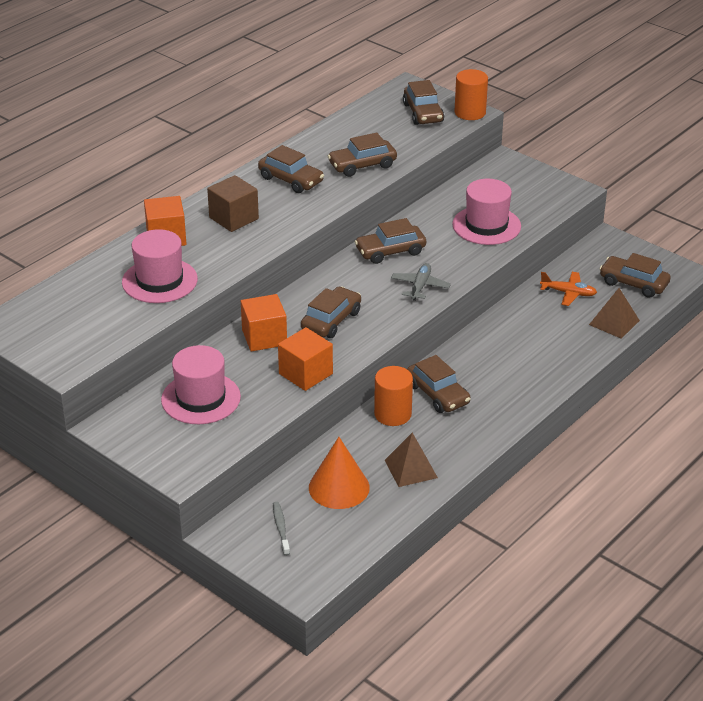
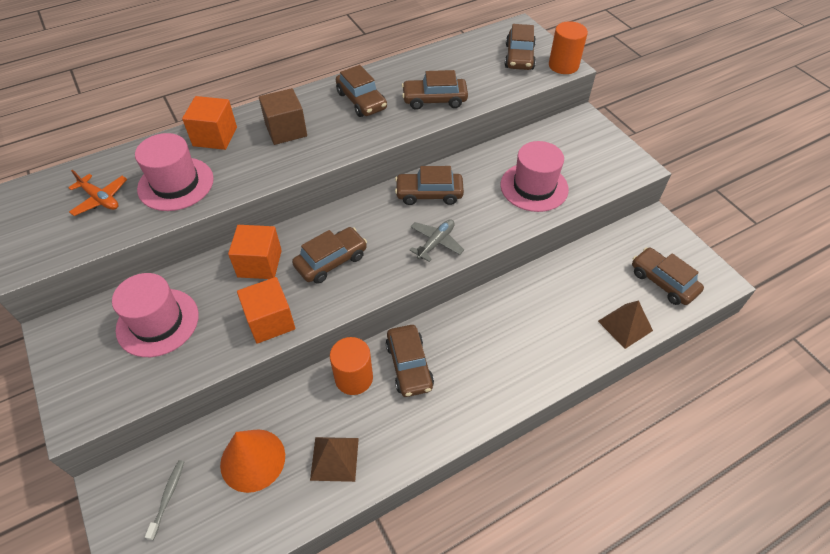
camera: 20 degrees right, 15 degrees up
orange plane [540,272,597,306] -> orange plane moved to [68,170,127,216]

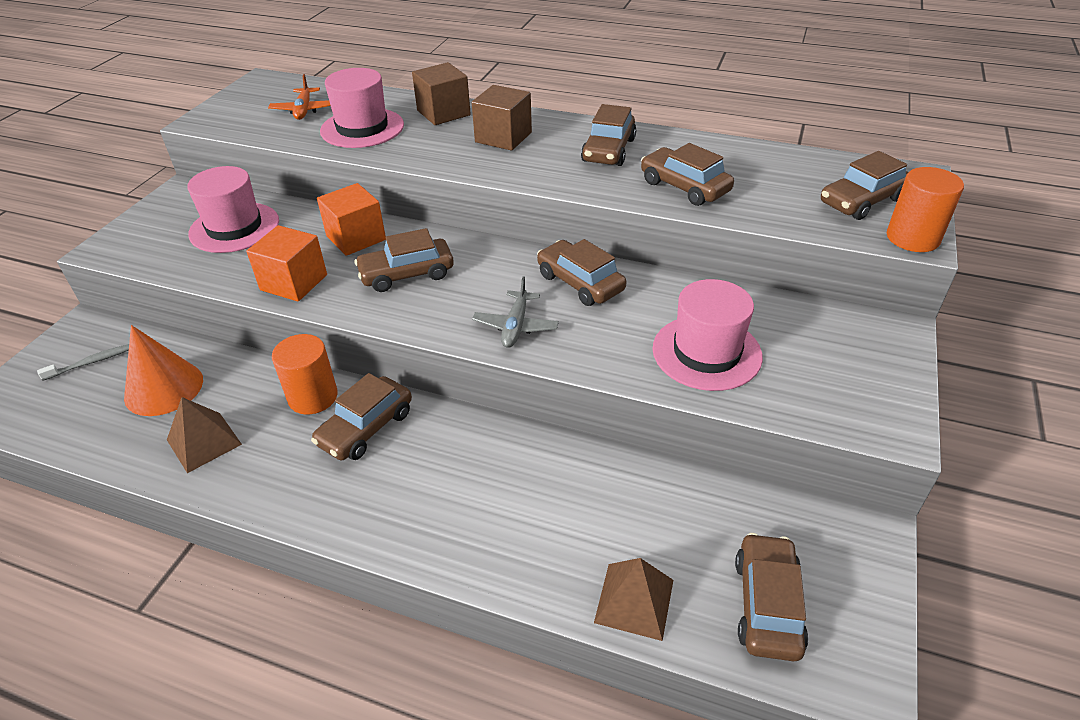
camera: 50 degrees right, 10 degrees down
orange cube [182,96,237,150] -> brown cube [412,62,471,125]
brown car [292,227,367,284] -> brown car turned 150 degrees clockwise [354,228,454,292]
grey plane [409,219,464,262] -> grey plane turned 105 degrees clockwise [472,276,559,348]

